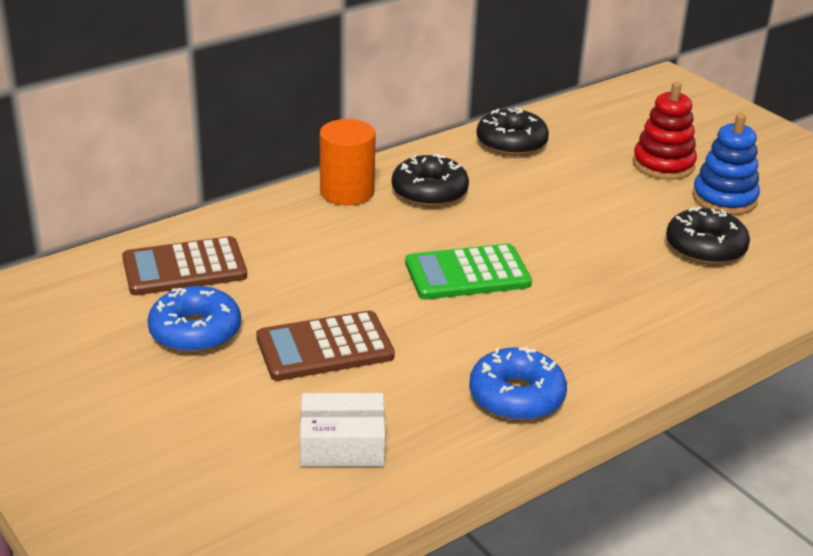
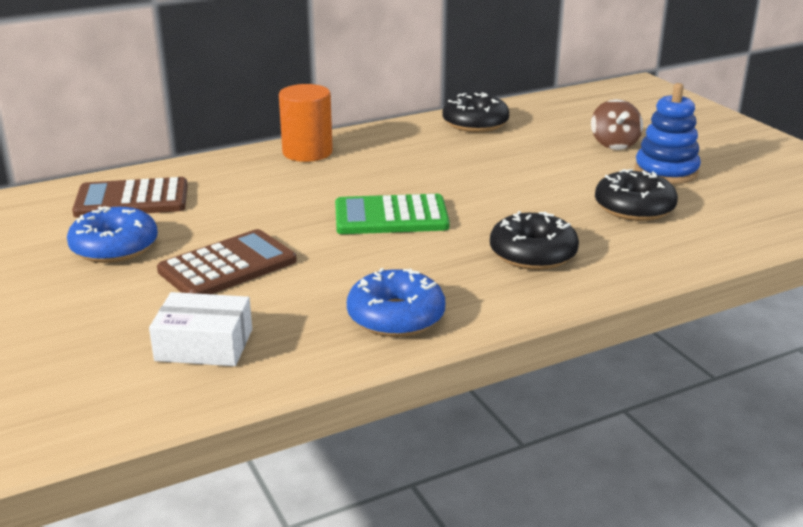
camera: 10 degrees right, 5 degrees down
brown calculator [256,310,395,381] -> brown calculator turned 150 degrees clockwise [157,229,297,294]
black donut [392,154,469,207] -> black donut moved to [490,211,579,270]
red stacking toy [633,82,697,180] -> brown spinning top [591,99,643,150]

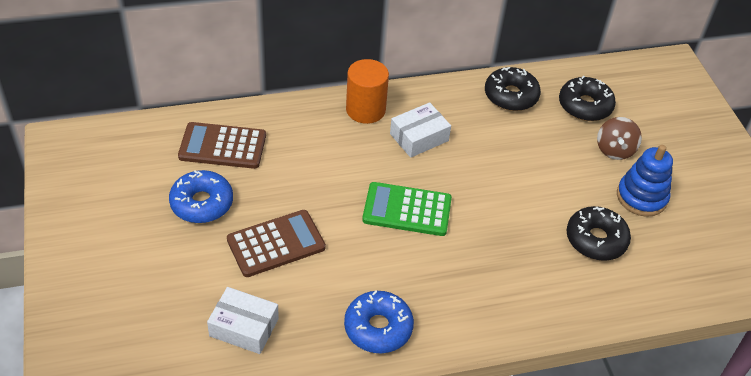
camera: 10 degrees right, 20 degrees up
black donut [490,211,579,270] -> black donut moved to [559,76,616,121]
none -> white box [390,102,451,158]

